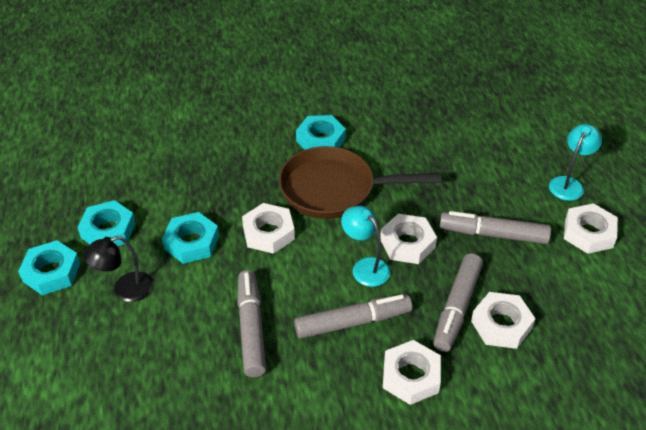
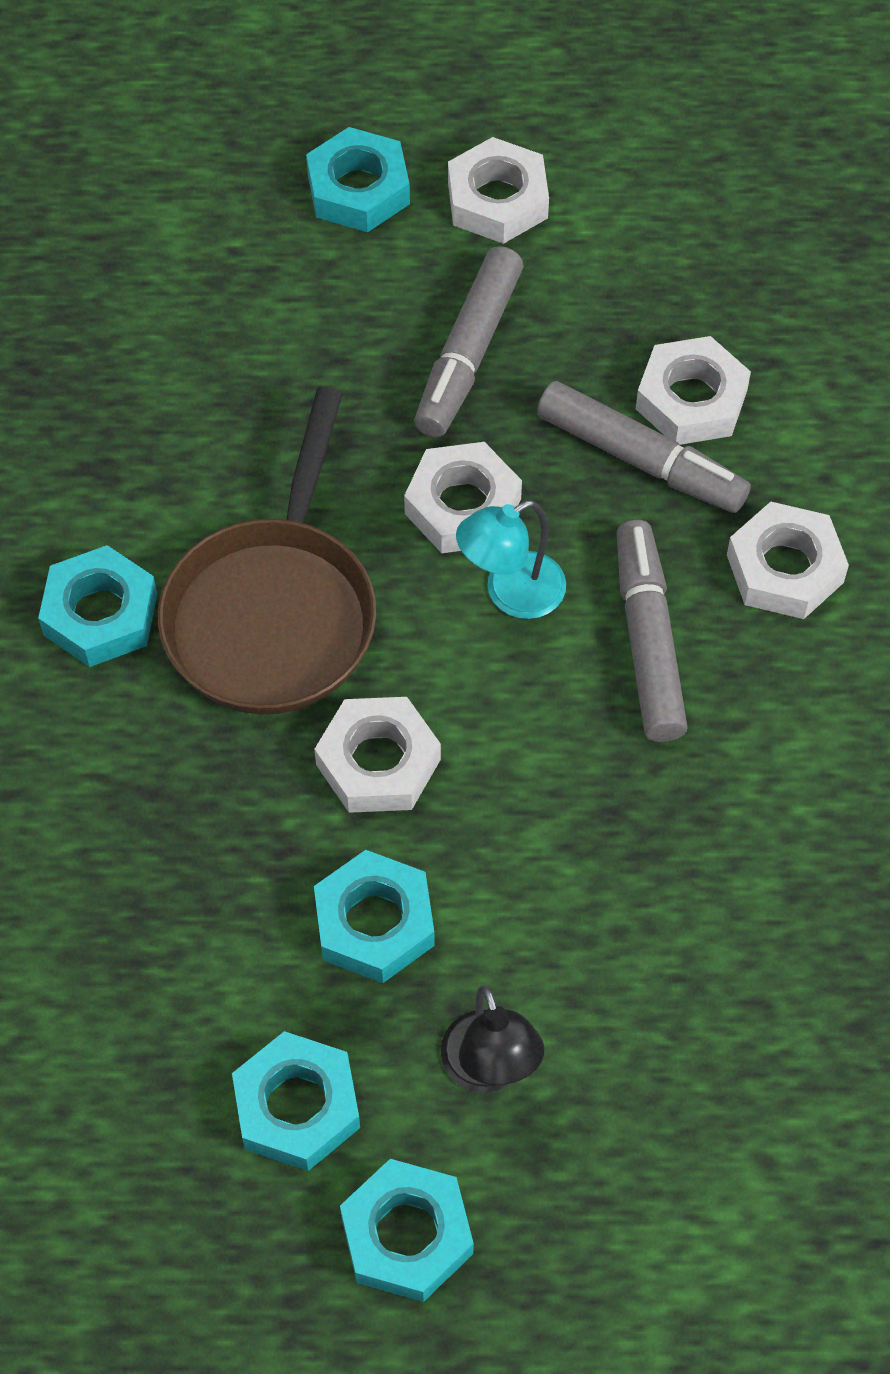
camera: 80 degrees left, 15 degrees up
grey marker [237,270,266,377] -> none
turquoise lamp [549,124,602,201] -> turquoise nut [306,127,410,232]

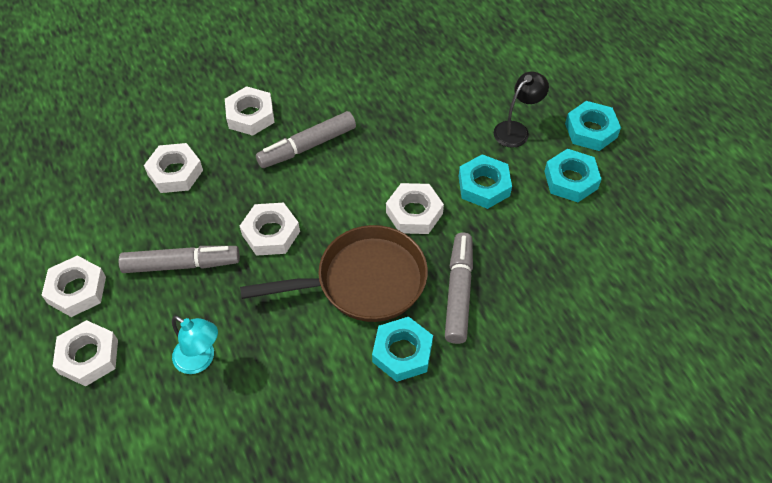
camera: 115 degrees left, 5 degrees down
turquoise nut [306,127,410,232] -> white nut [53,320,118,386]
turquoise lamp [456,500,566,619] -> turquoise lamp moved to [172,316,218,374]
grey marker [537,381,751,513] -> grey marker moved to [445,232,473,344]

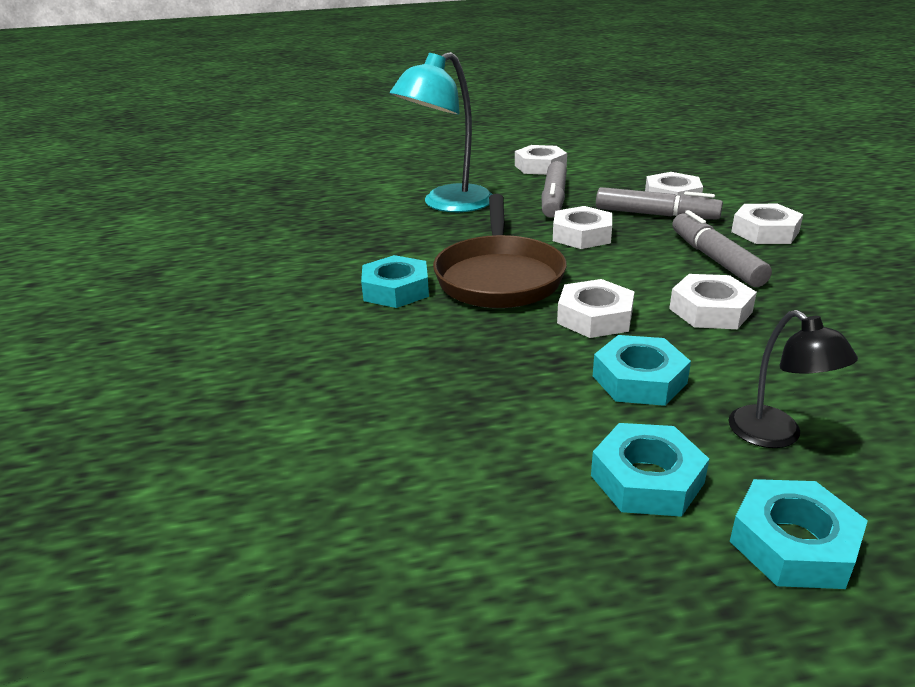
camera: 105 degrees right, 25 degrees down
white nut [53,320,118,386] -> white nut moved to [669,274,757,329]
turquoise lamp [172,316,218,374] -> turquoise lamp [390,52,492,212], size x1.82
grey marker [445,232,473,344] -> grey marker moved to [596,187,723,219]

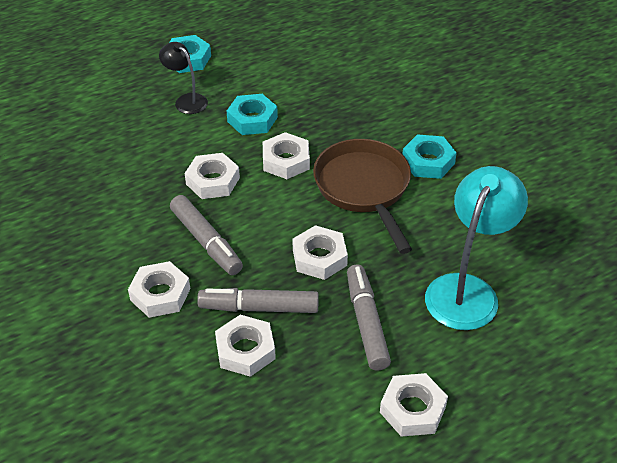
camera: 160 degrees right, 15 degrees up
turquoise nut [591,423,709,517] -> none

